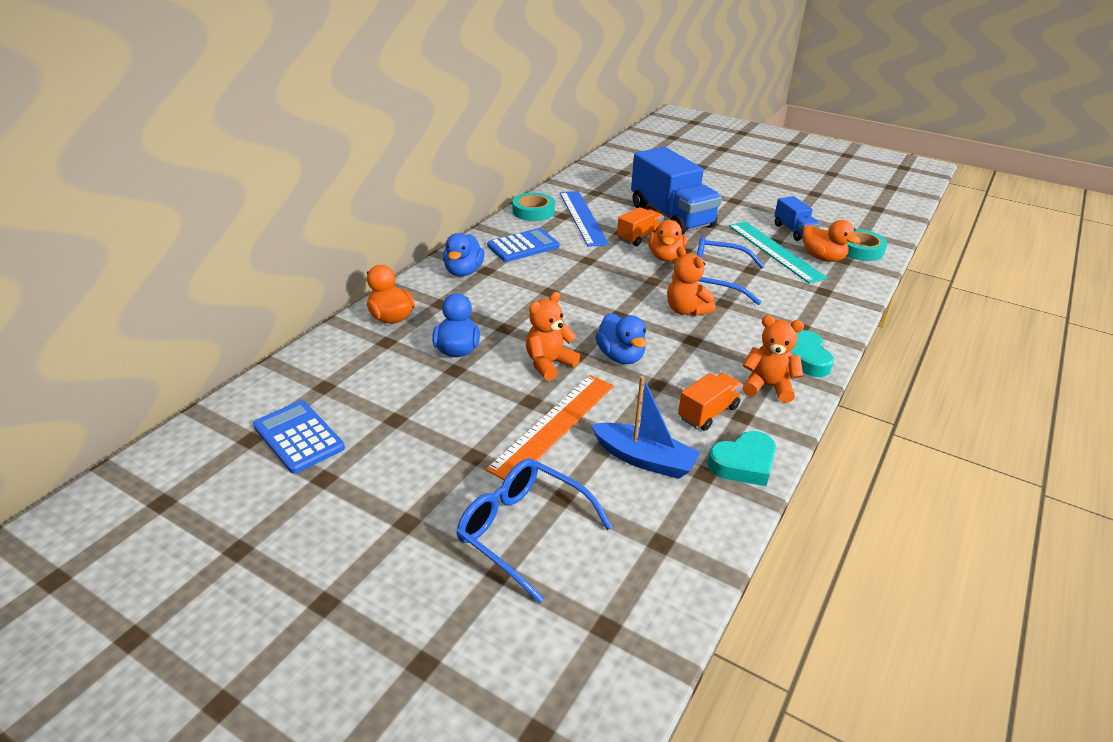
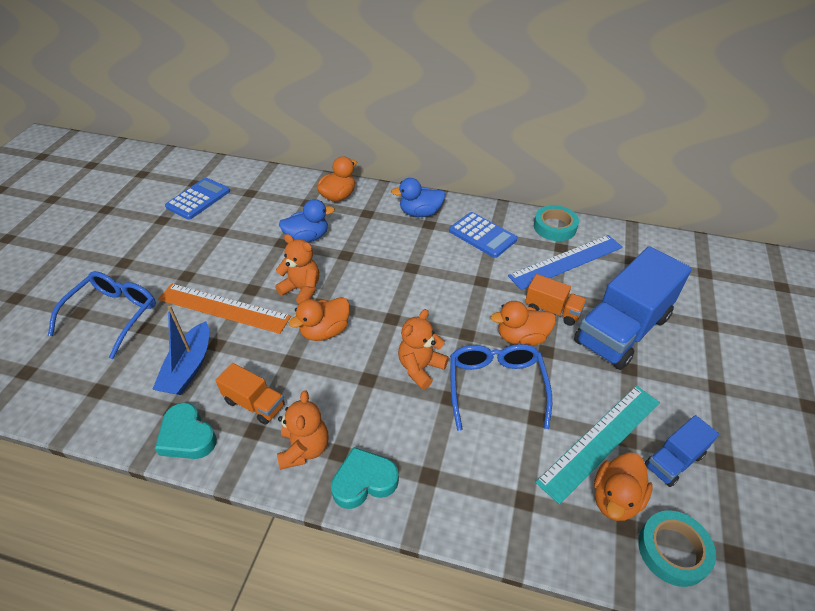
camera: 75 degrees right, 10 degrees up
blue duck [596,313,646,364] -> orange duck [289,297,350,341]

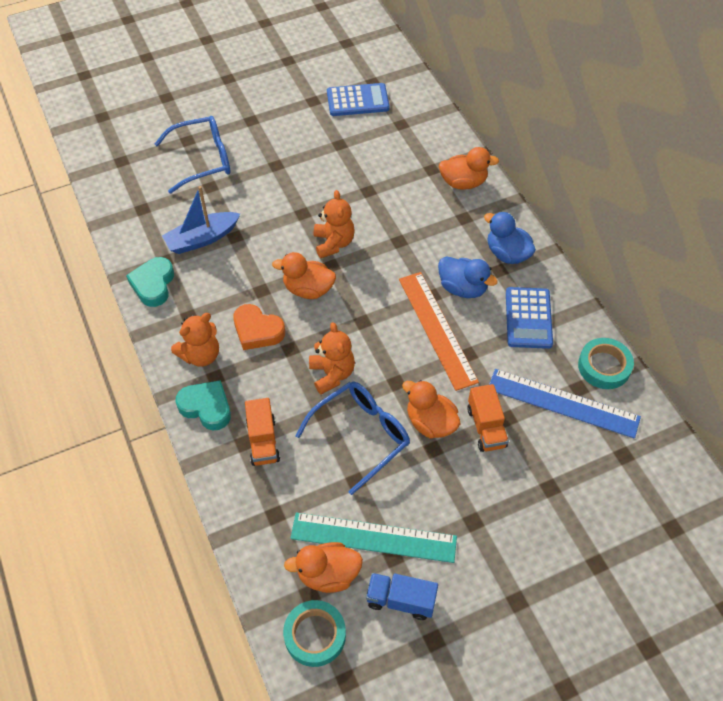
camera: 50 degrees right, 10 degrees up
orange ruler [158,284,291,334] -> orange ruler moved to [399,272,479,391]
orange truck [215,363,285,425] -> orange truck moved to [245,398,280,466]
blue duck [278,199,335,242] -> blue duck moved to [438,256,498,298]
orange teddy bear [398,309,449,390] -> orange teddy bear turned 75 degrees clockwise [309,322,355,394]
blue truck [574,246,692,370] -> none
none -> orange heart [233,304,285,350]

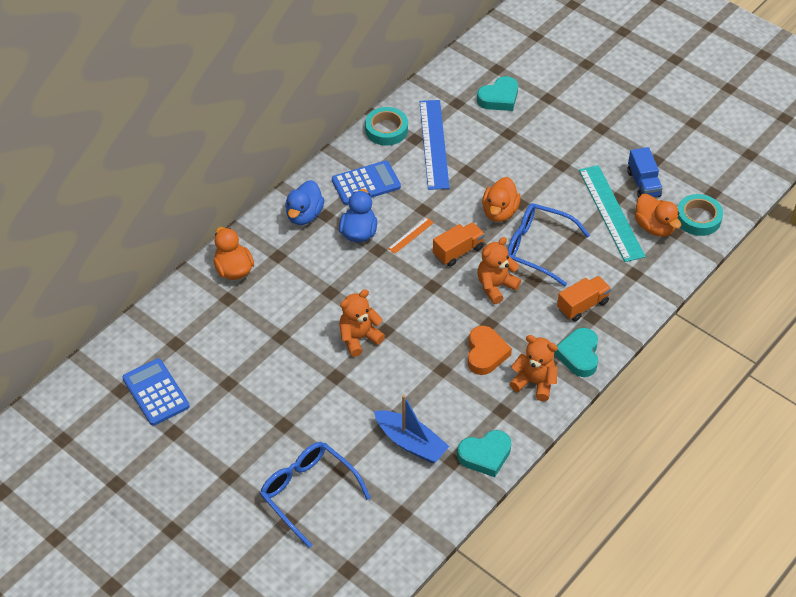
camera: 115 degrees left, 5 degrees down
orange duck [272,252,336,299] -> none
orange ruler [399,272,479,391] -> orange ruler [388,218,434,254], size x0.44
orange truck [467,384,509,452] -> orange truck moved to [433,222,485,267]
none -> turquoise heart [477,76,518,111]

